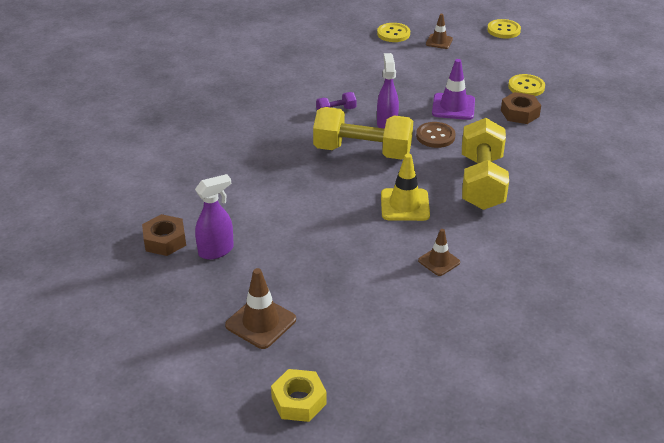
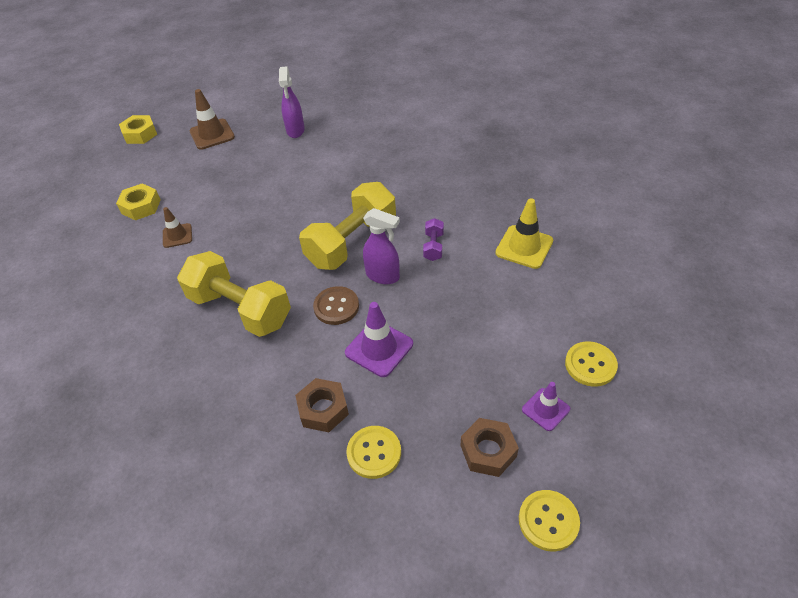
camera: 120 degrees right, 10 degrees up
brown nut [142,214,186,256] -> brown nut moved to [461,418,519,477]
yellow traffic cone [381,154,430,221] -> yellow traffic cone moved to [495,198,553,269]
brown traffic cone [426,14,453,49] -> purple traffic cone [522,382,570,431]
none -> yellow nut [116,183,161,220]

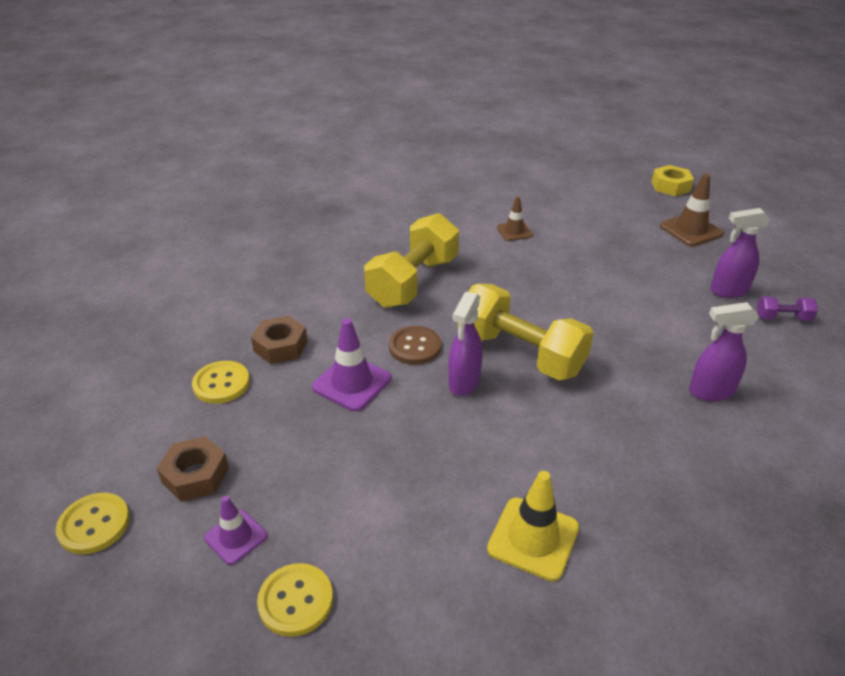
camera: 85 degrees right, 10 degrees down
yellow nut [116,183,161,220] -> none
purple dumbbell [423,218,444,261] -> purple dumbbell moved to [757,296,818,321]
none -> purple spray bottle [689,302,759,401]

